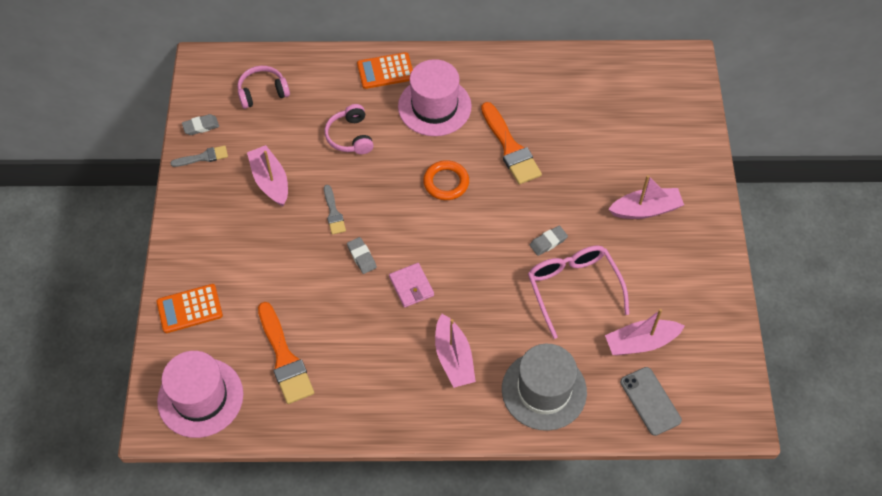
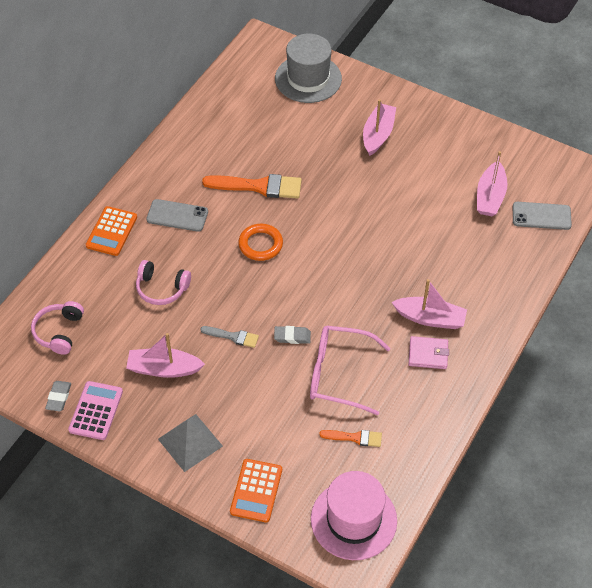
camera: 60 degrees left, 5 degrees down
grey brush [170,145,228,167] -> pink calculator [68,381,123,440]
orange brush [258,302,314,404] -> orange brush [319,430,382,447], size x0.55
pink wallet [389,263,434,308] -> pink wallet moved to [408,336,449,369]
pink hat [398,59,472,136] -> grey phone [146,199,208,232]
grey hat [502,344,587,431] -> grey hat moved to [275,34,342,103]
pink glasses [528,245,629,339] -> pink glasses moved to [310,326,390,415]
grey eraser [530,225,568,256] -> none
none -> grey pyramid [158,414,223,472]

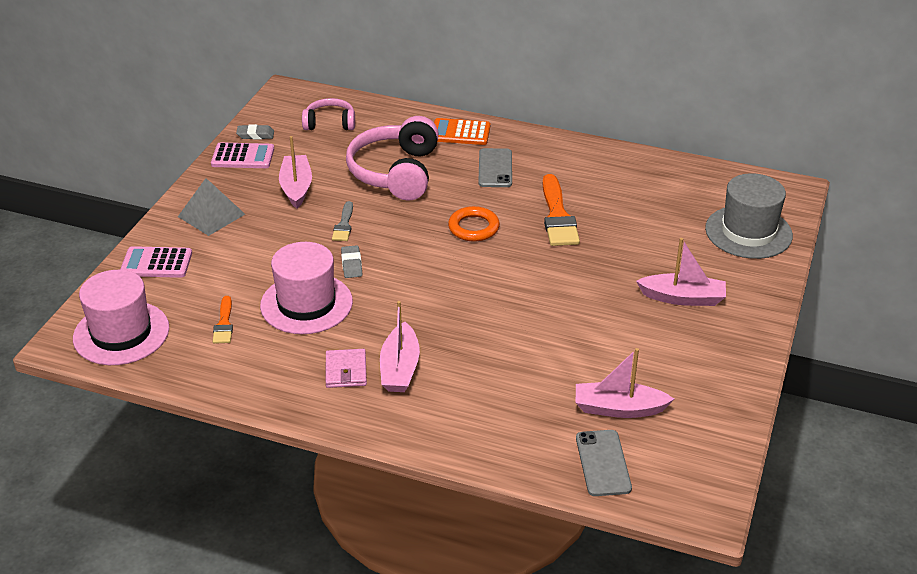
camera: 80 degrees right, 15 degrees down
pink headphones [136,260,191,305] -> pink headphones [346,116,439,200], size x1.81
orange calculator [230,459,282,523] -> pink calculator [120,246,192,278]
pink glasses [310,326,390,415] -> pink hat [260,242,353,334]

